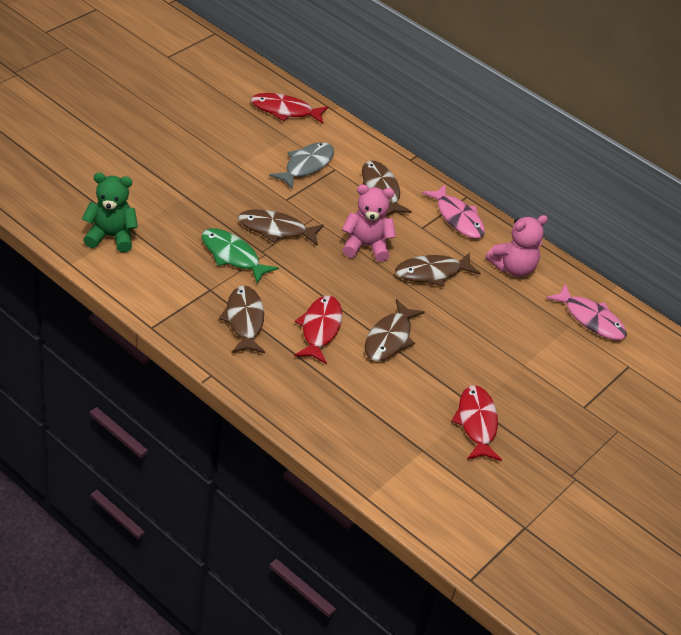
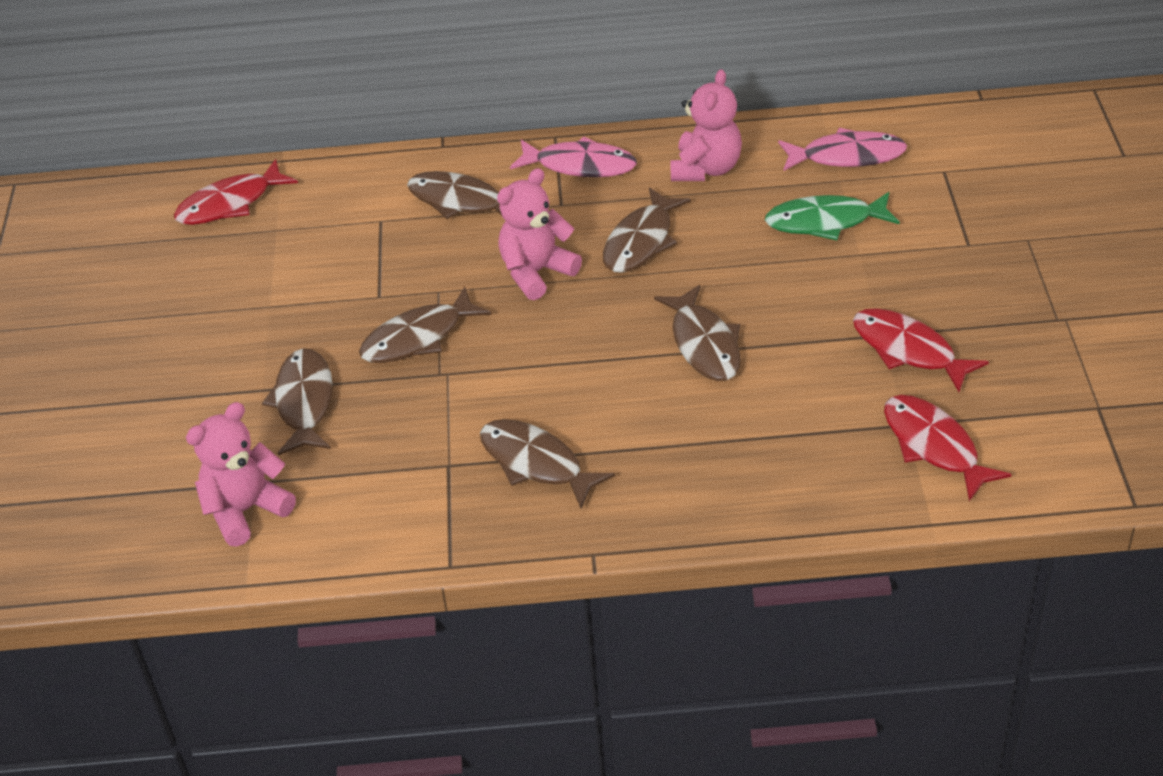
camera: 35 degrees left, 0 degrees up
green teddy bear [82,173,138,252] -> pink teddy bear [186,402,296,547]
green fish [202,228,279,284] -> green fish moved to [765,192,900,241]
grey fish [269,142,334,189] -> none
red fish [294,296,342,364] -> red fish moved to [884,395,1012,501]
none -> brown fish [262,348,333,455]

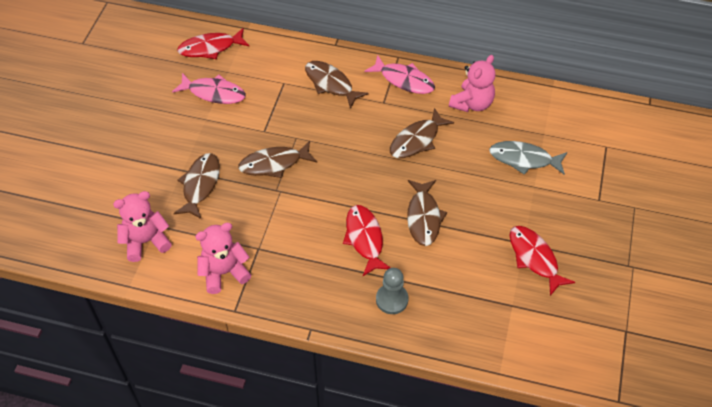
camera: 15 degrees right, 10 degrees up
brown fish [480,419,615,509] -> none
pink teddy bear [497,168,582,300] -> pink teddy bear moved to [195,223,251,294]
green fish [765,192,900,241] -> grey fish [489,141,567,175]
pink fish [778,128,907,171] -> pink fish moved to [172,73,246,104]
red fish [884,395,1012,501] -> red fish moved to [343,205,391,276]
none -> grey pawn [376,268,408,314]

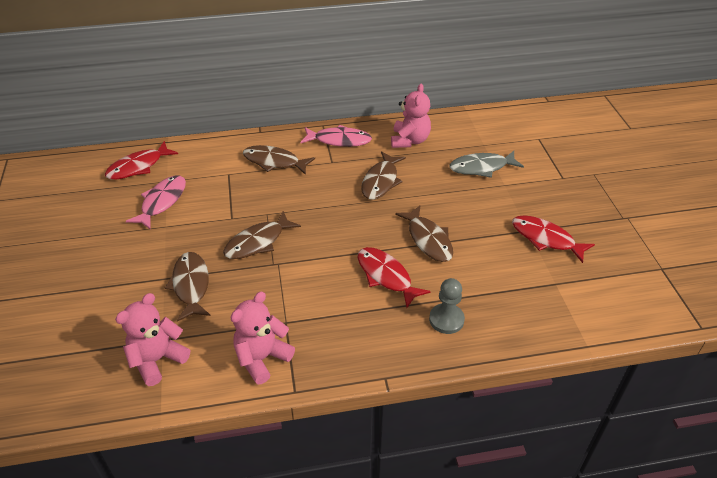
camera: 25 degrees left, 10 degrees down
pink fish [172,73,246,104] -> pink fish turned 60 degrees counterclockwise [126,175,186,230]

